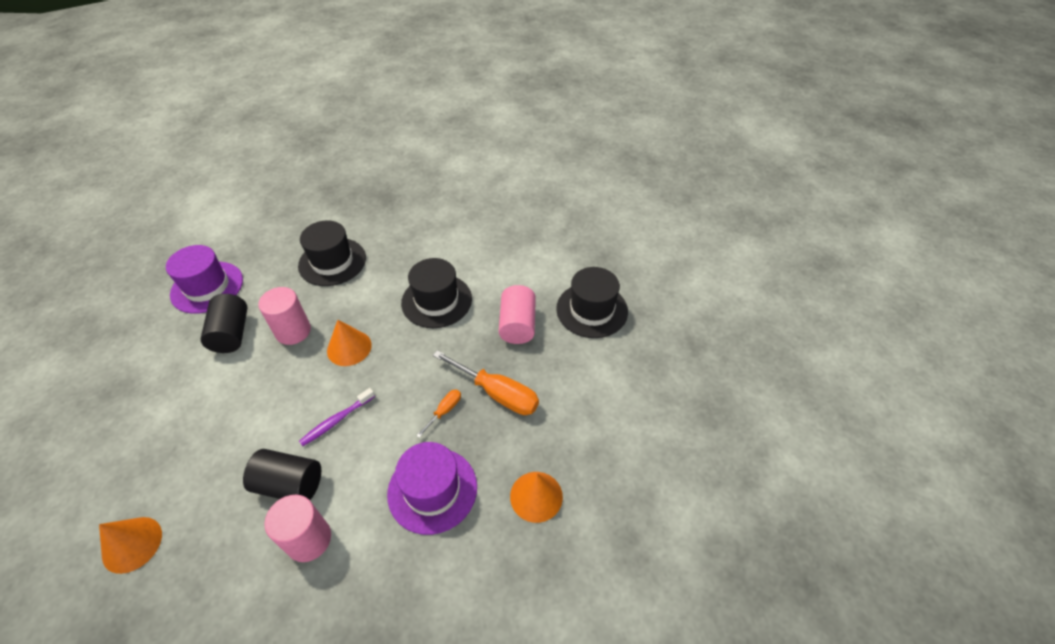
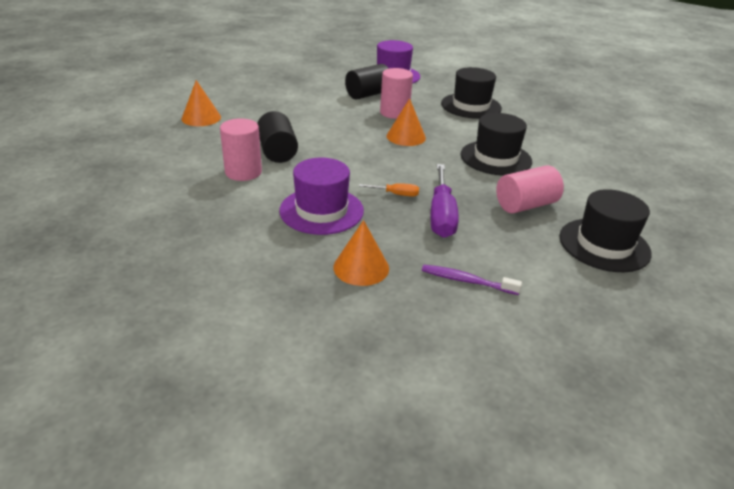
camera: 60 degrees right, 15 degrees down
purple toothbrush [299,388,375,446] -> purple toothbrush moved to [422,265,522,295]
orange screwdriver [433,350,539,415] -> purple screwdriver [431,164,459,238]

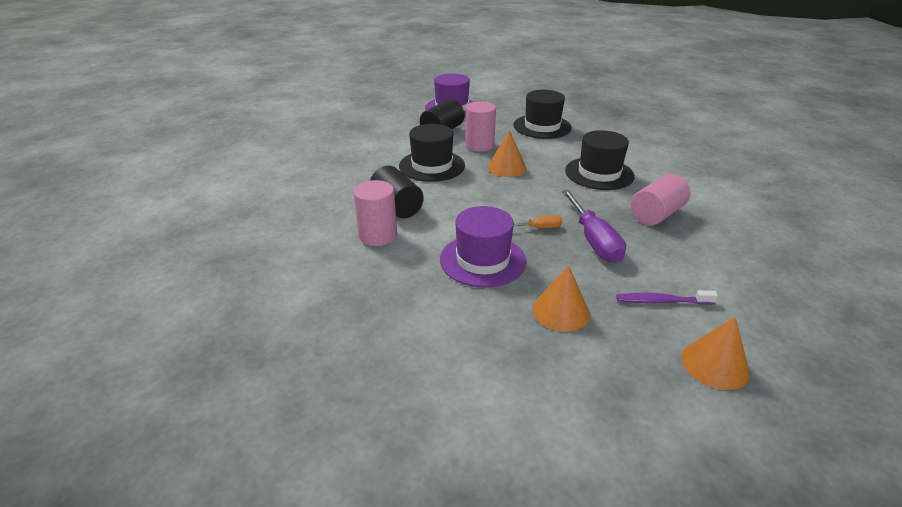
camera: 15 degrees left, 0 degrees up
orange cone [181,80,221,126] -> orange cone moved to [682,317,750,390]
black hat [559,189,652,272] -> black hat moved to [399,124,465,182]

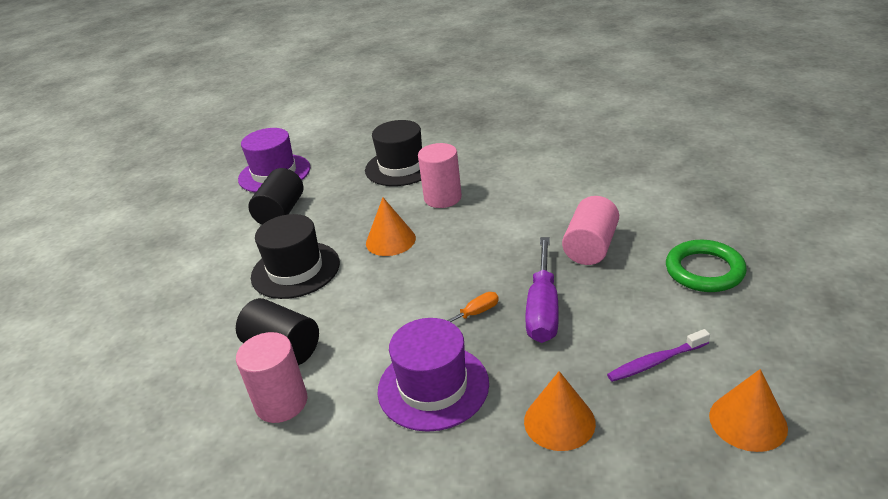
camera: 20 degrees left, 0 degrees up
pink cylinder [465,101,496,152] -> pink cylinder moved to [418,143,462,208]
purple screwdriver [562,190,626,263] -> purple screwdriver turned 45 degrees clockwise [526,237,559,343]
black hat [565,130,635,190] -> none
none -> green ring [666,240,747,292]

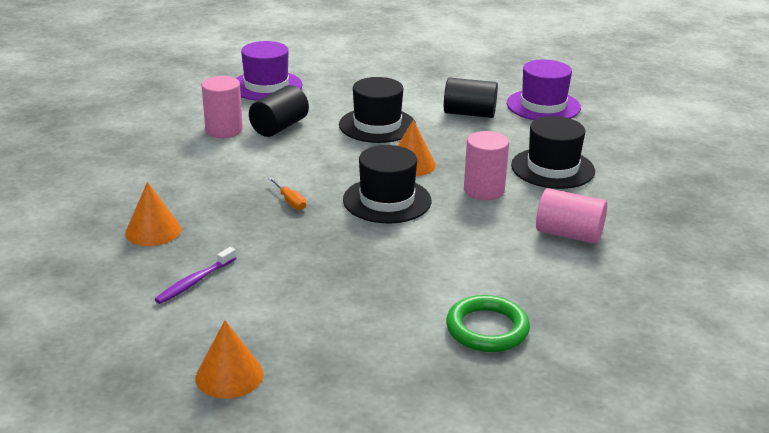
camera: 85 degrees right, 5 degrees down
purple hat [377,318,489,432] -> purple hat moved to [236,41,302,101]
purple screwdriver [526,237,559,343] -> none
pink cylinder [562,196,619,265] -> pink cylinder moved to [536,188,607,244]
purple toothbrush [607,329,710,382] -> purple toothbrush turned 120 degrees counterclockwise [154,247,236,304]
green ring [666,240,747,292] -> green ring moved to [446,295,530,352]
orange cone [709,369,788,452] -> orange cone moved to [195,320,264,398]
none -> black hat [343,145,431,224]

